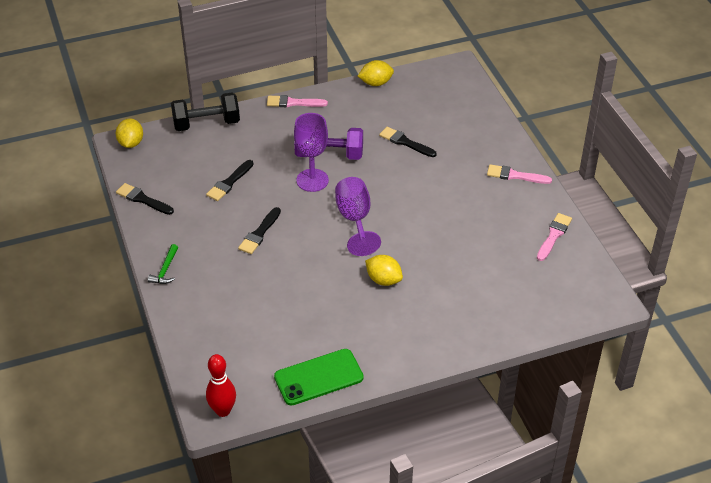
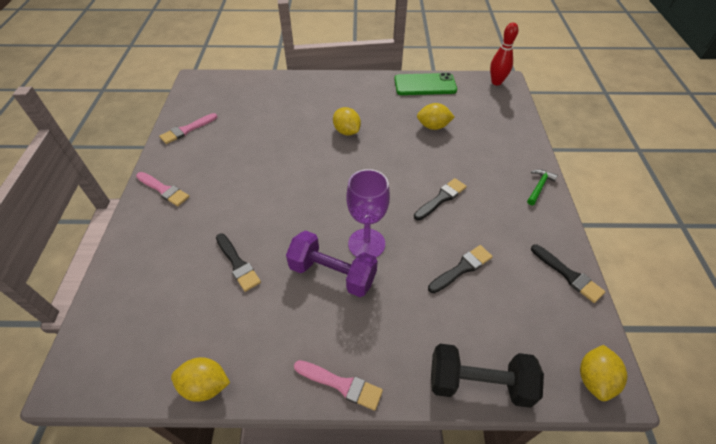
camera: 160 degrees left, 5 degrees up
purple goblet [335,177,381,256] -> none
none -> yellow lemon [417,103,455,130]

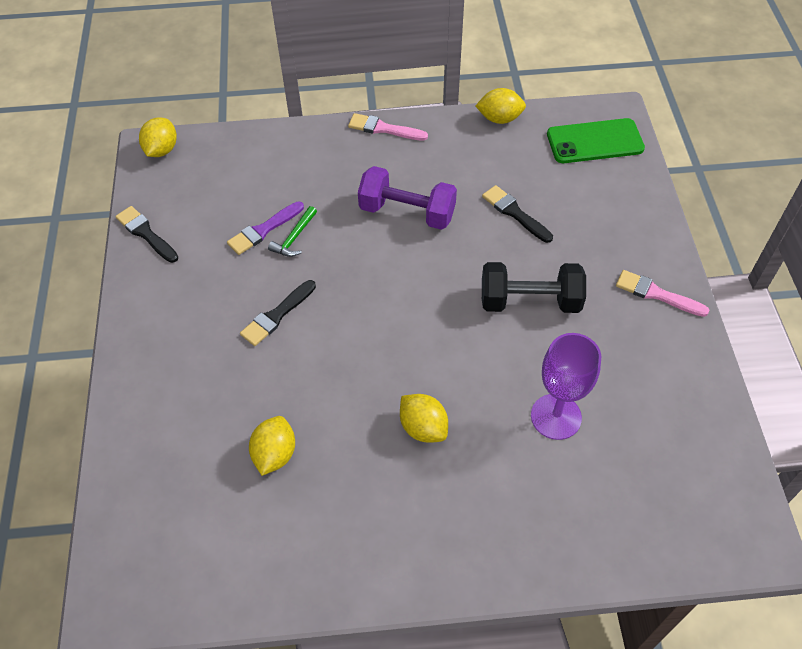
camera: 175 degrees right, 5 degrees up
pink brush [159,113,217,144] -> none
purple goblet [346,169,390,258] -> purple goblet moved to [531,333,601,440]
green phone [394,73,457,95] -> green phone moved to [547,118,645,163]
yellow lemon [417,103,455,130] -> yellow lemon turned 75 degrees counterclockwise [249,416,295,476]
black brush [428,245,493,293] -> purple brush [227,201,304,255]
black dumbbell [431,344,544,408] -> black dumbbell moved to [482,262,586,313]
red bowling pin [490,22,518,85] -> none
green hammer [527,169,558,205] -> green hammer moved to [268,206,317,257]

